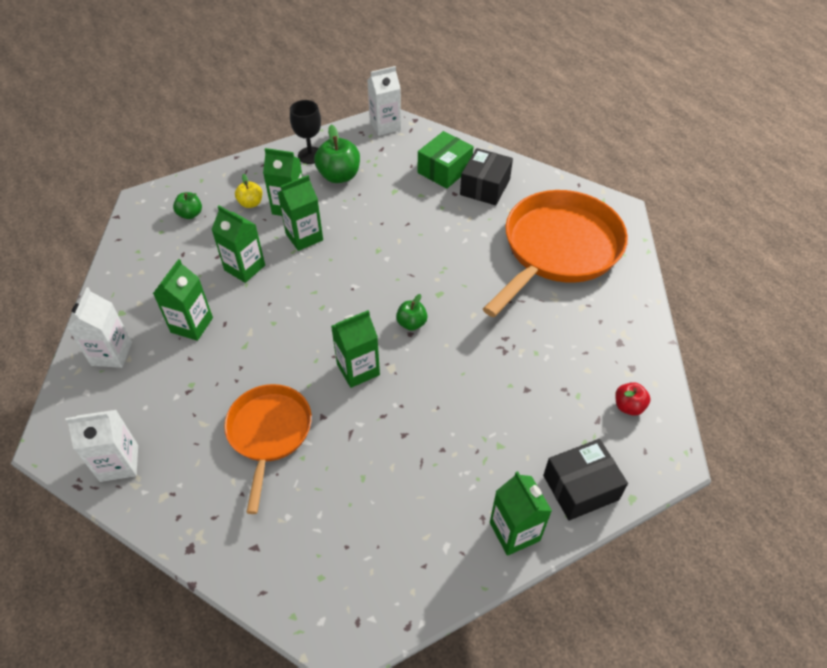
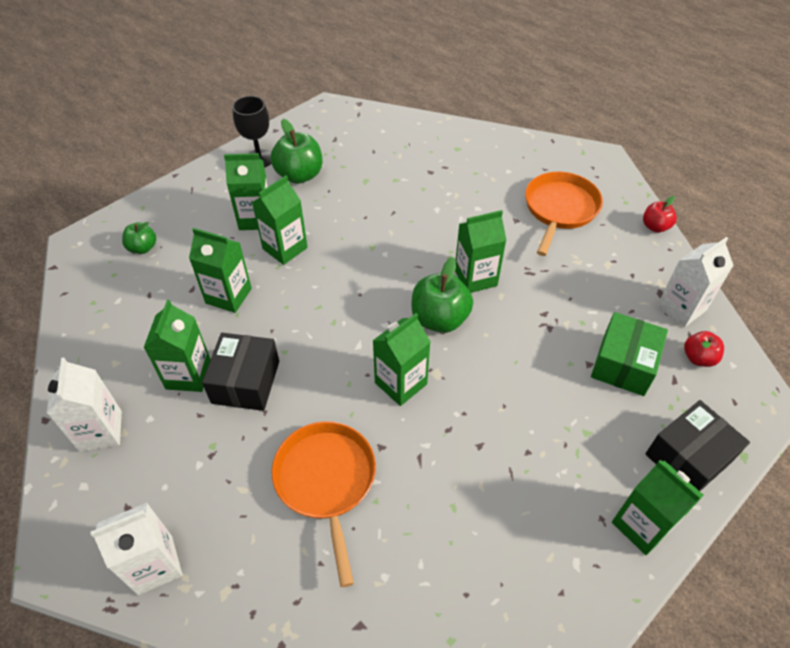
camera: 15 degrees left, 0 degrees up
yellow apple [235,174,262,208] -> none
white carton [367,66,401,136] -> white carton moved to [657,237,734,327]
green apple [396,294,428,331] -> green apple [412,257,473,333], size x1.73
green box [418,131,474,189] -> green box moved to [591,312,668,396]
black box [460,148,513,205] -> black box moved to [202,333,279,411]
orange pan [483,190,628,317] -> orange pan [525,172,603,256], size x0.59
none -> green carton [455,210,507,293]
none -> red apple [643,196,677,233]

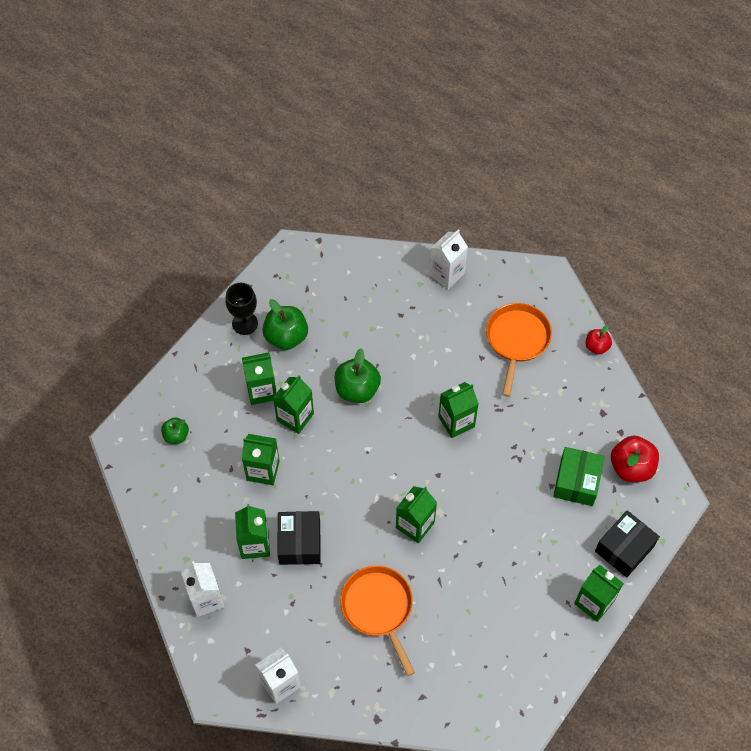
camera: 10 degrees left, 10 degrees up
green apple [412,257,473,333] -> green apple moved to [335,349,381,403]
white carton [657,237,734,327] -> white carton moved to [429,229,468,289]
red apple [684,331,724,367] -> red apple [611,435,659,482], size x1.73

